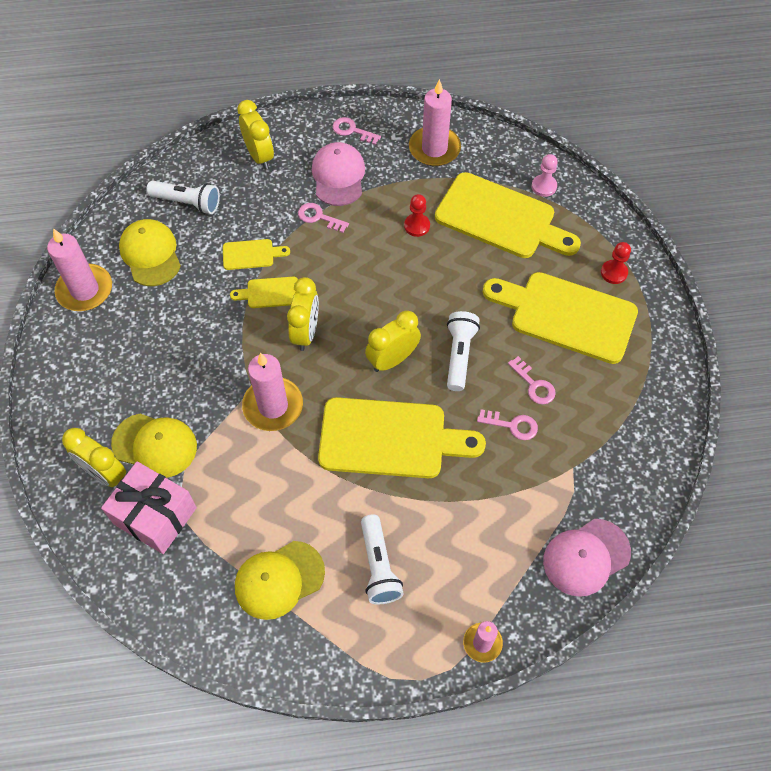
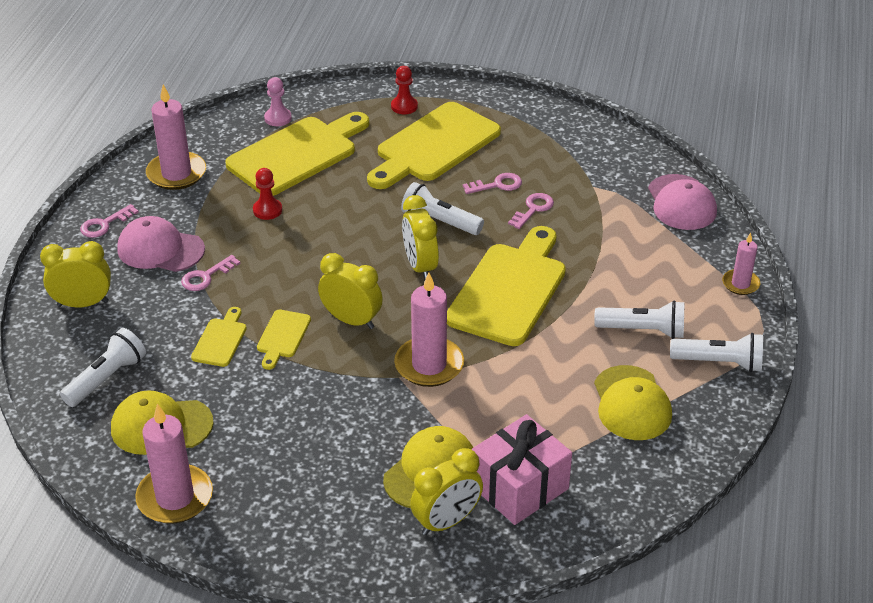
camera: 70 degrees left, 20 degrees down
none -> white flashlight [670,333,763,372]

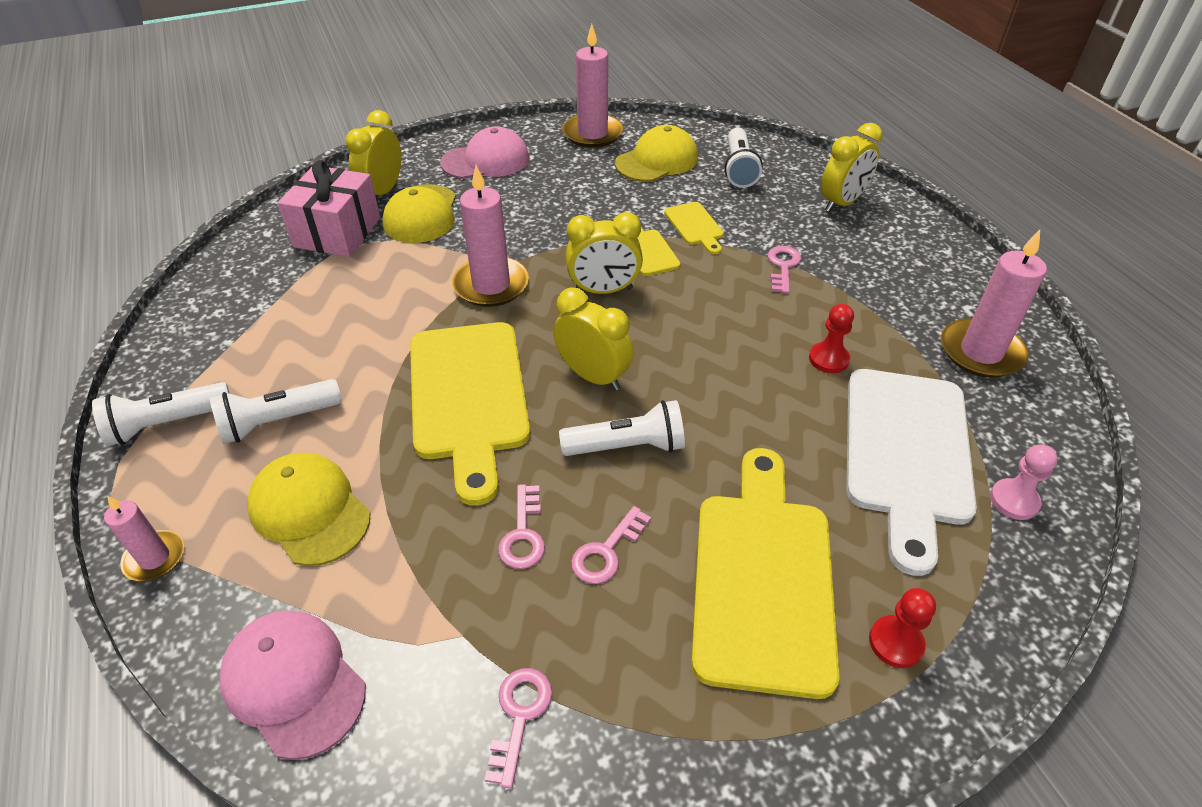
camera: 145 degrees right, 5 degrees up
pink key [80,204,139,238] -> pink key moved to [485,668,552,789]
pink cap [117,216,205,272] -> pink cap moved to [440,126,529,179]
yellow cutting board [225,112,369,196] -> white cutting board [846,369,977,576]
yellow cap [594,365,672,440] -> yellow cap moved to [247,453,371,566]

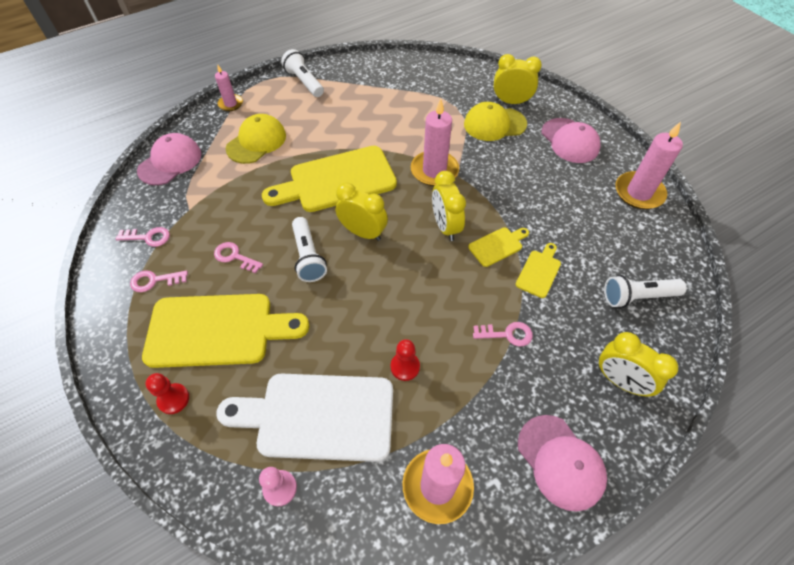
camera: 80 degrees right, 10 degrees up
white flashlight [210,379,342,444] -> none
pink gift [278,160,380,257] -> none
pink key [498,484,545,569] -> pink key moved to [130,270,188,292]
yellow clock [553,288,633,391] -> yellow clock turned 90 degrees counterclockwise [336,182,388,241]
yellow cap [615,125,698,182] -> none
yellow cutting board [664,202,724,255] -> yellow cutting board turned 150 degrees clockwise [516,243,561,298]
none -> pink cap [518,415,607,511]

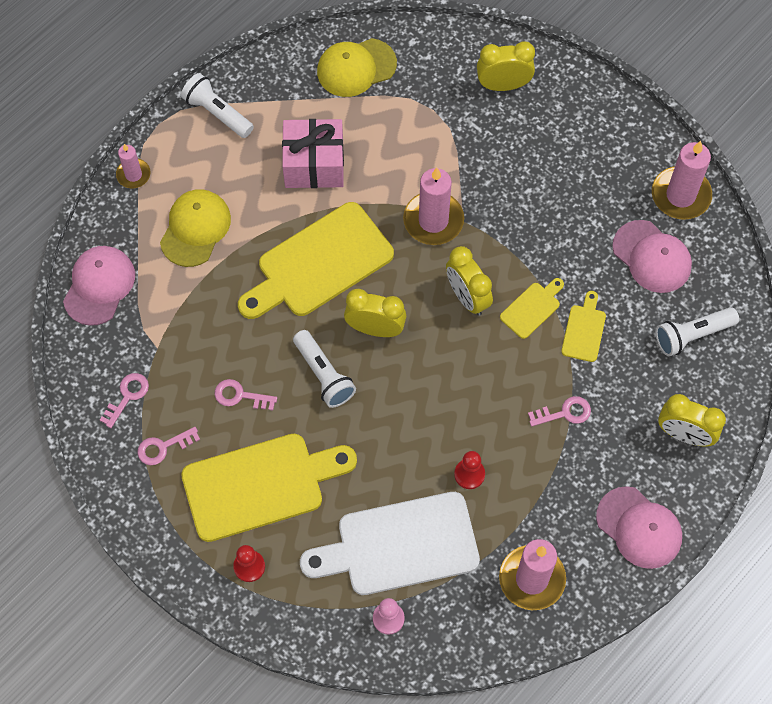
camera: 15 degrees left, 10 degrees up
pink key [116,227,170,247] -> pink key turned 45 degrees counterclockwise [100,373,149,428]
yellow cap [464,102,527,141] -> yellow cap moved to [317,38,397,97]
pink cap [542,118,601,163] -> pink cap moved to [612,220,692,293]
none -> pink gift [282,119,344,188]

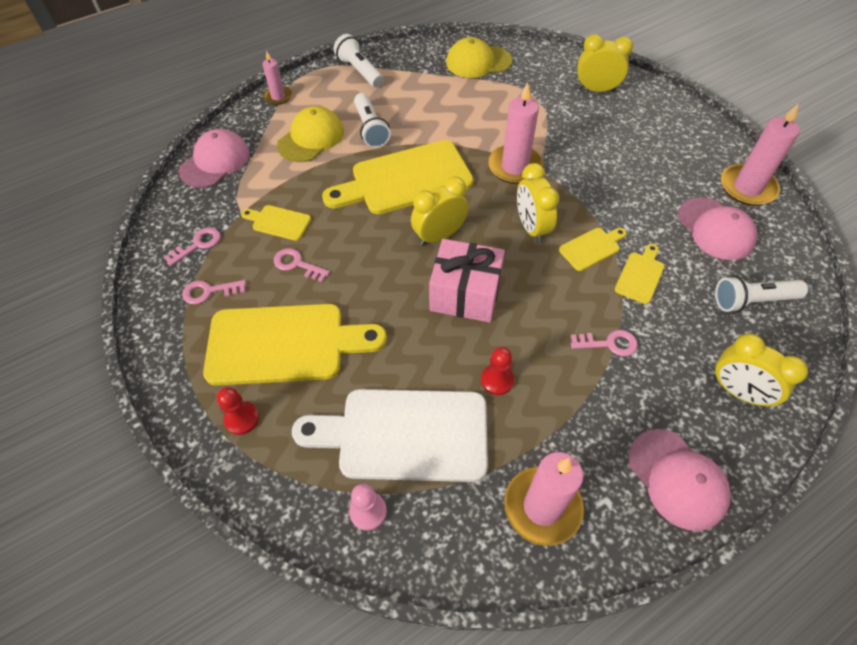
camera: 15 degrees right, 10 degrees down
pink gift [282,119,344,188] -> pink gift moved to [429,239,505,323]
white flashlight [293,330,356,408] -> white flashlight moved to [354,93,391,148]
yellow clock [344,289,406,337] -> yellow clock turned 60 degrees counterclockwise [411,177,468,246]
none -> yellow cutting board [241,205,311,241]

